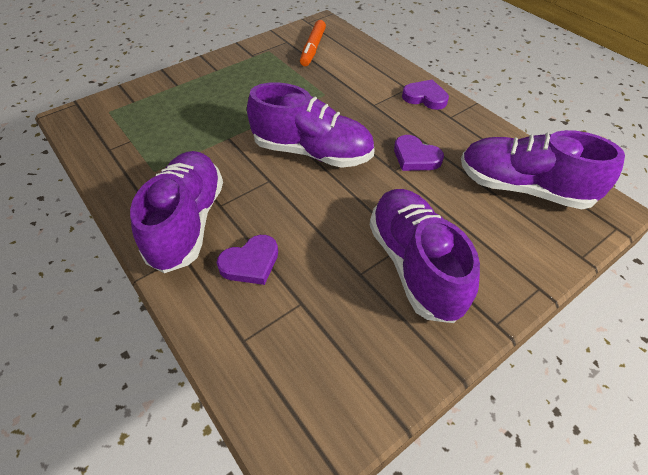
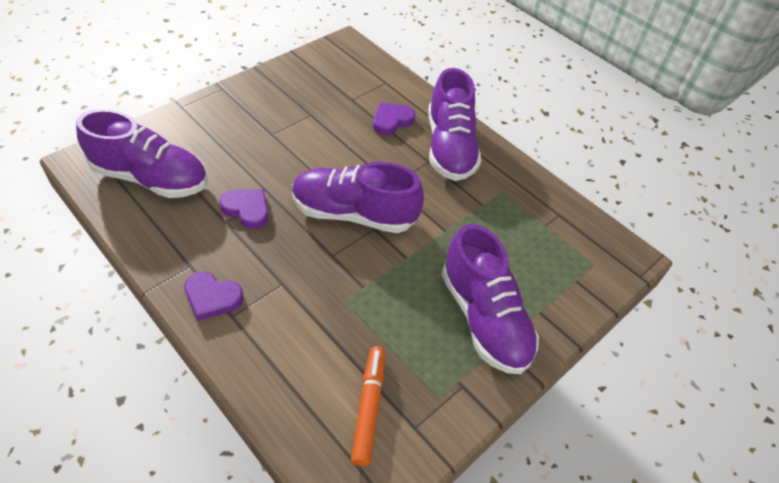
camera: 170 degrees right, 0 degrees up
purple shoe [370,189,480,323] -> purple shoe moved to [441,224,539,374]

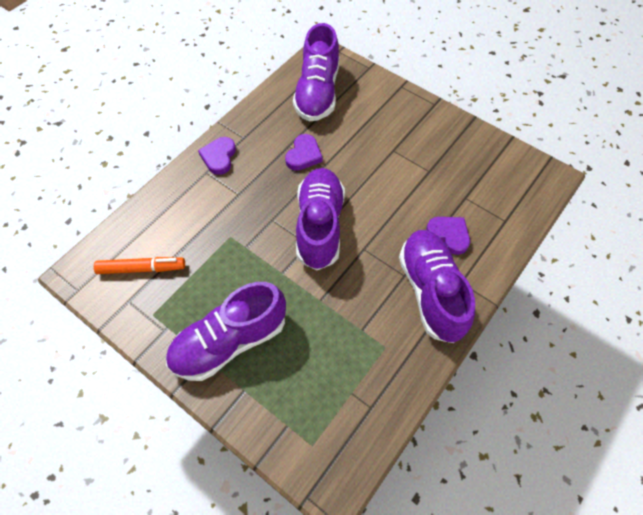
camera: 85 degrees right, 10 degrees up
purple shoe [428,68,481,181] -> purple shoe turned 90 degrees clockwise [399,230,475,343]

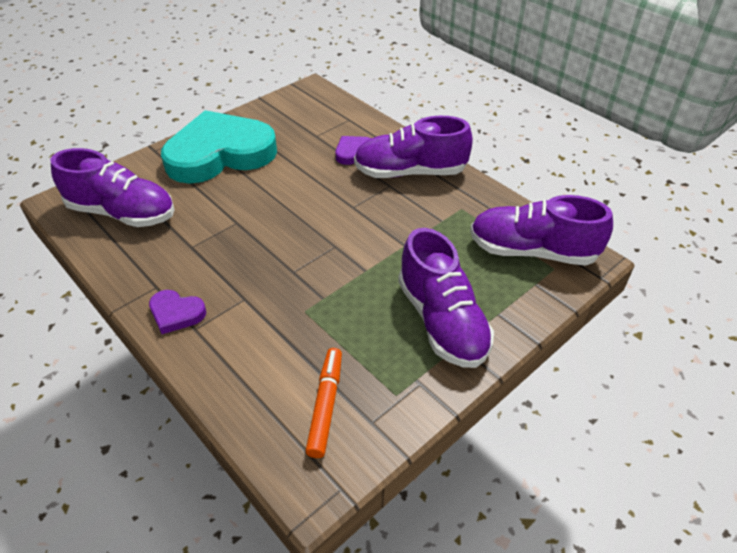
camera: 80 degrees left, 15 degrees down
purple heart [285,134,323,171] -> none
purple shoe [296,168,345,270] -> purple shoe moved to [470,195,613,266]
none -> turquoise heart [161,110,277,184]

